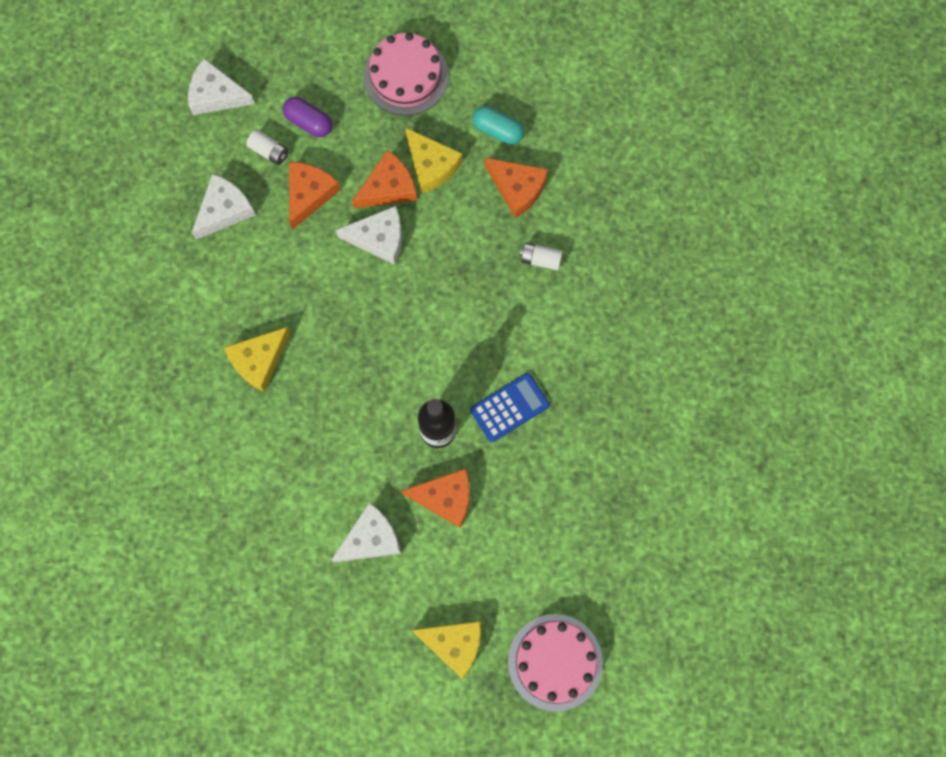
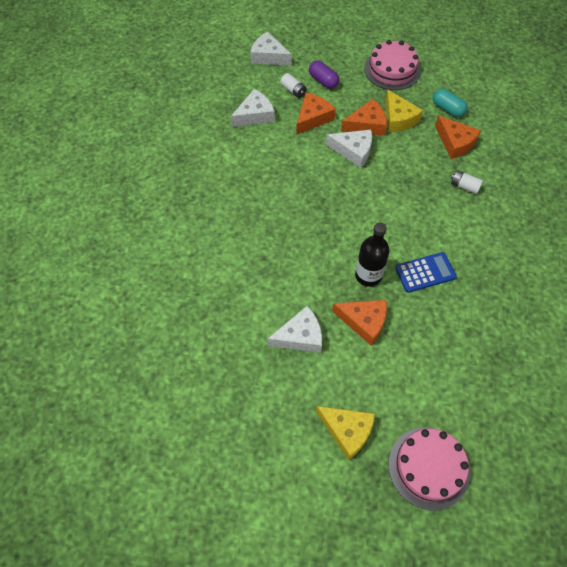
camera: 15 degrees right, 15 degrees down
yellow cheese [224,327,290,392] -> none

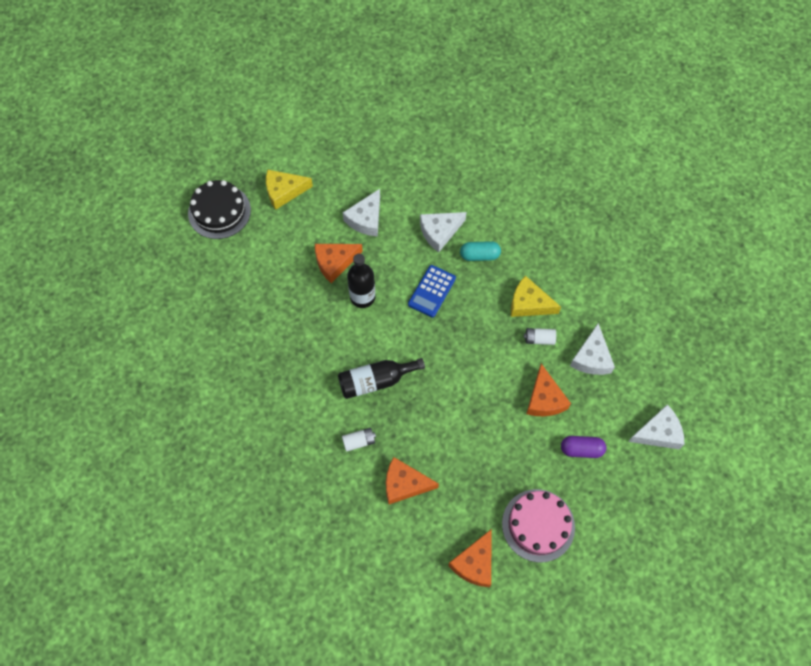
camera: 135 degrees right, 5 degrees up
white battery [280,73,307,98] -> white battery moved to [524,328,556,345]
white cheese [326,130,372,168] -> white cheese moved to [420,212,466,252]
orange cheese [341,99,387,136] -> orange cheese moved to [448,530,491,587]
yellow cheese [385,89,423,132] -> yellow cheese moved to [511,276,561,317]
pink cake [388,427,470,510] -> black cake [188,180,251,239]
blue calculator [395,252,457,293] -> blue calculator moved to [408,265,456,317]
turquoise capsule [433,89,467,117] -> turquoise capsule moved to [460,241,501,261]
none -> black bottle [338,358,425,399]

